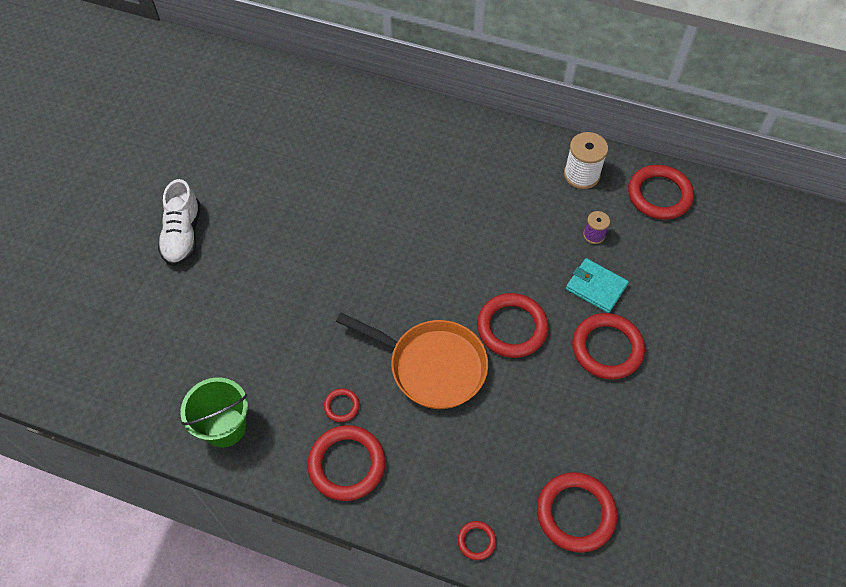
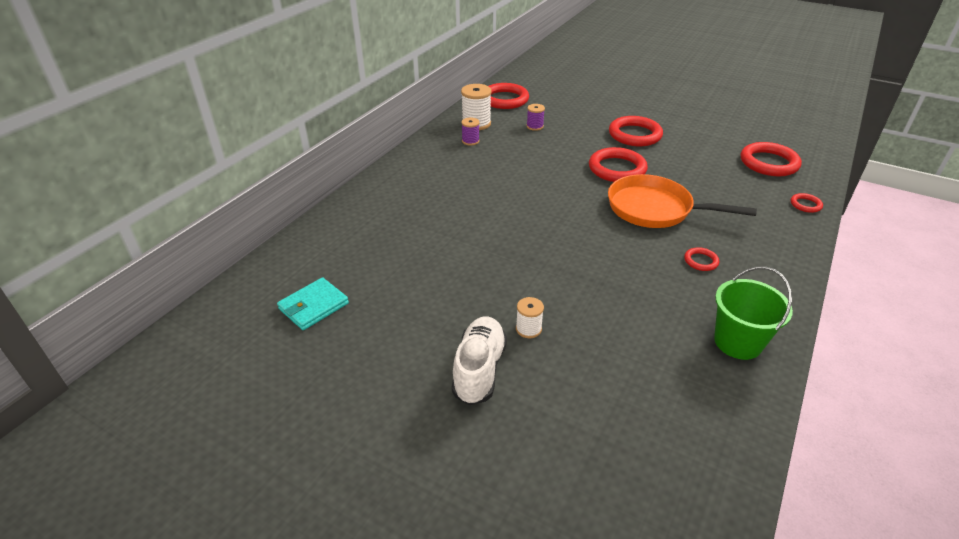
camera: 80 degrees left, 20 degrees down
white shoe [158,179,200,266] -> white shoe turned 90 degrees counterclockwise [452,316,507,405]
red ring [307,425,385,501] -> none
orange pan [336,313,488,409] -> orange pan turned 105 degrees counterclockwise [608,174,757,228]
turquoise wallet [566,258,629,313] -> turquoise wallet moved to [277,277,349,330]
none -> purple spool [461,118,480,145]
none -> white spool [516,297,544,338]

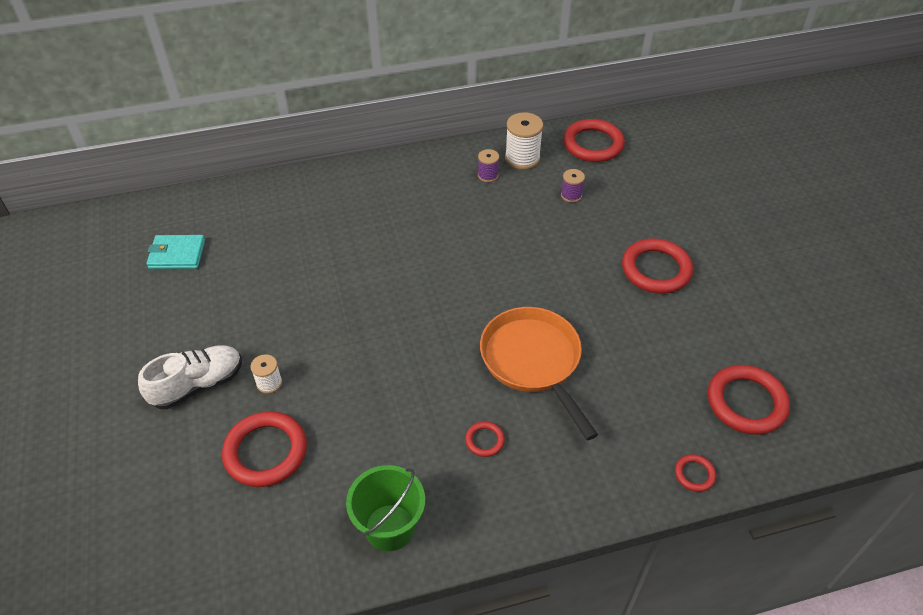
camera: 45 degrees right, 10 degrees up
red ring [589,147,648,182] -> red ring moved to [222,411,307,487]

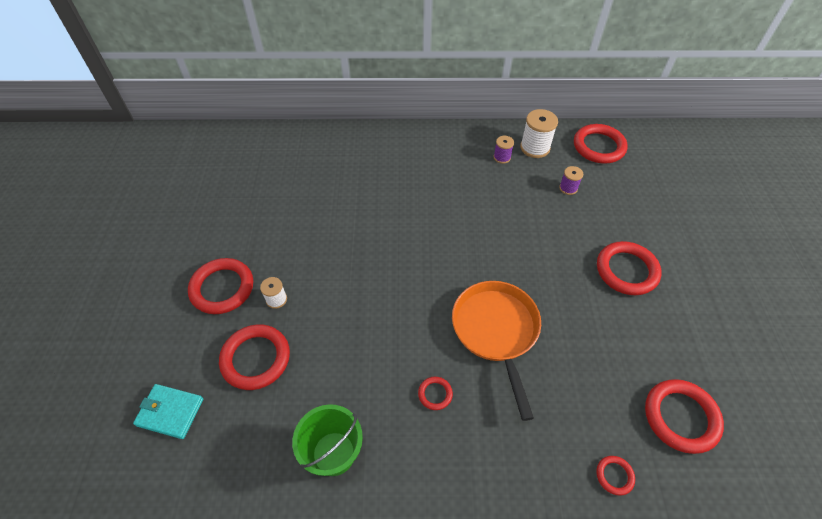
camera: 15 degrees right, 5 degrees up
white shoe [138,345,242,409] -> red ring [188,258,253,314]
turquoise wallet [146,235,205,269] -> turquoise wallet moved to [133,384,203,439]

